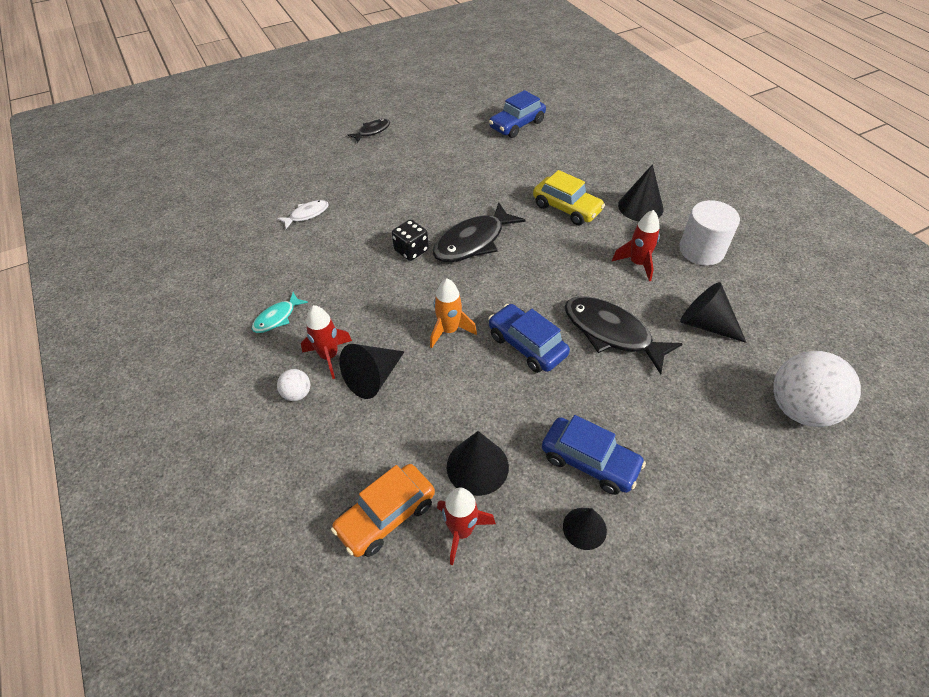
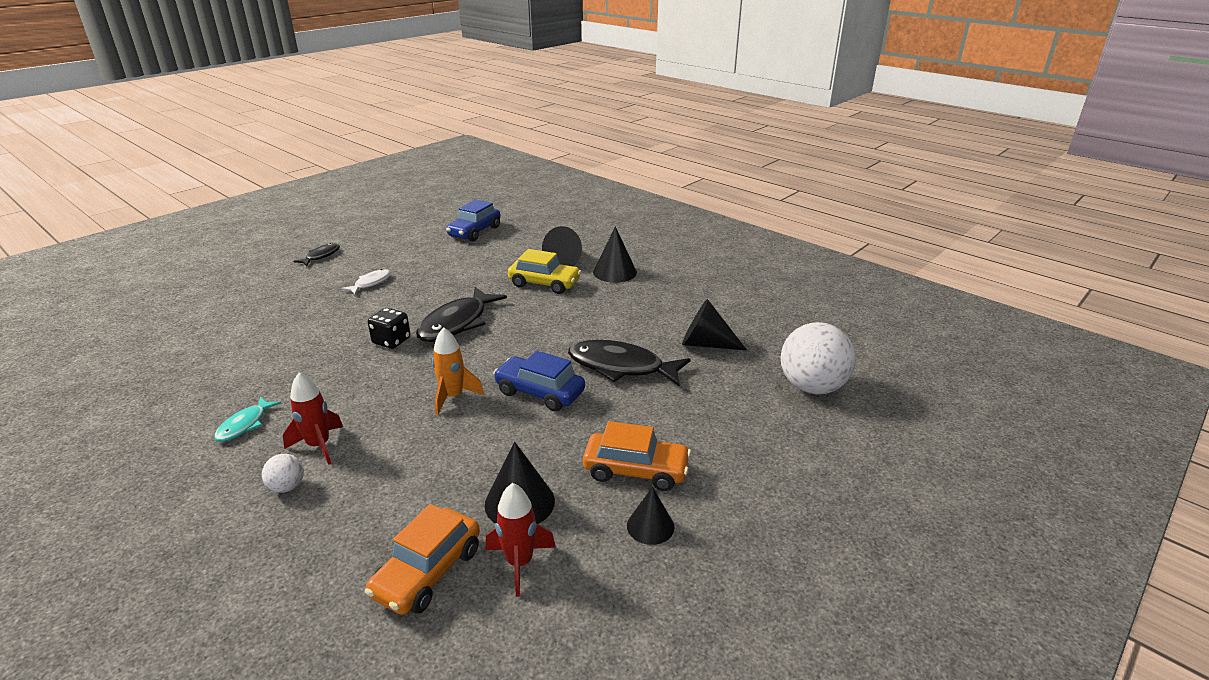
camera: 20 degrees left, 20 degrees down
white fish [277,200,329,229] -> white fish moved to [342,269,391,294]
black cone [339,344,405,399] -> black cone moved to [542,226,582,266]
blue car [542,415,646,495] -> orange car [583,421,691,491]
red rocket [612,210,660,281] -> none
white cylinder [679,200,740,265] -> none

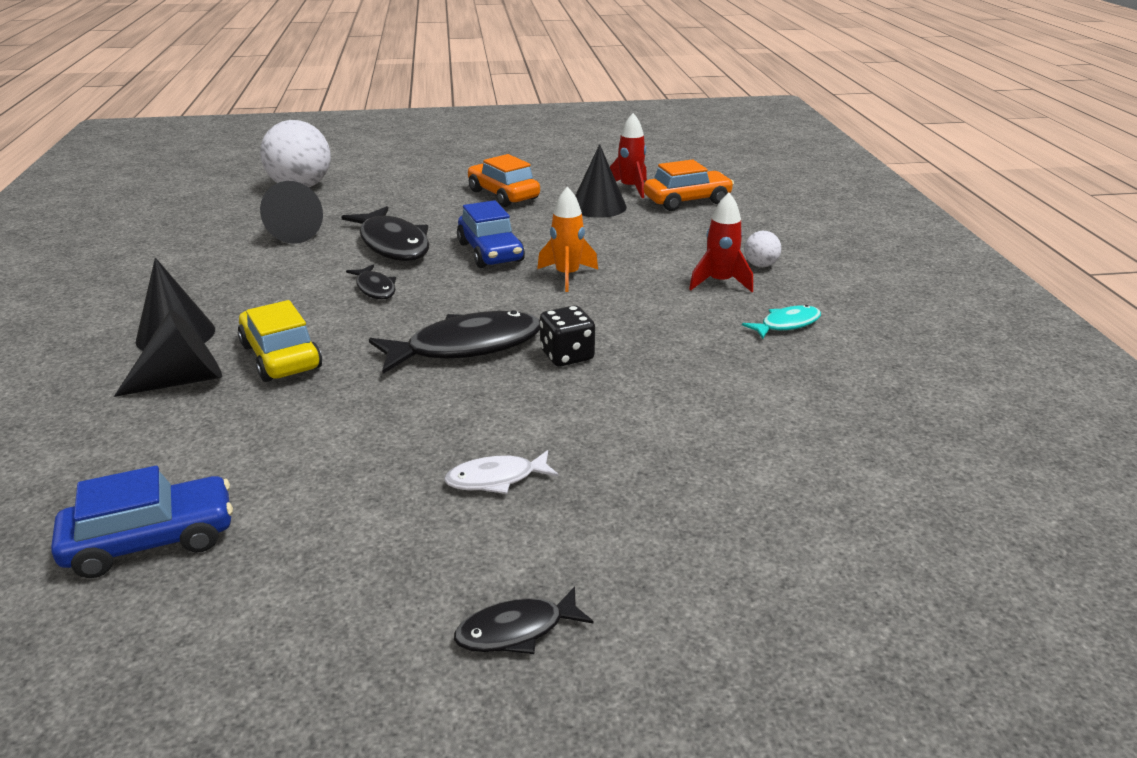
camera: 140 degrees left, 0 degrees up
black cone [627,487,674,545] -> none
none -> black fish [346,265,396,300]

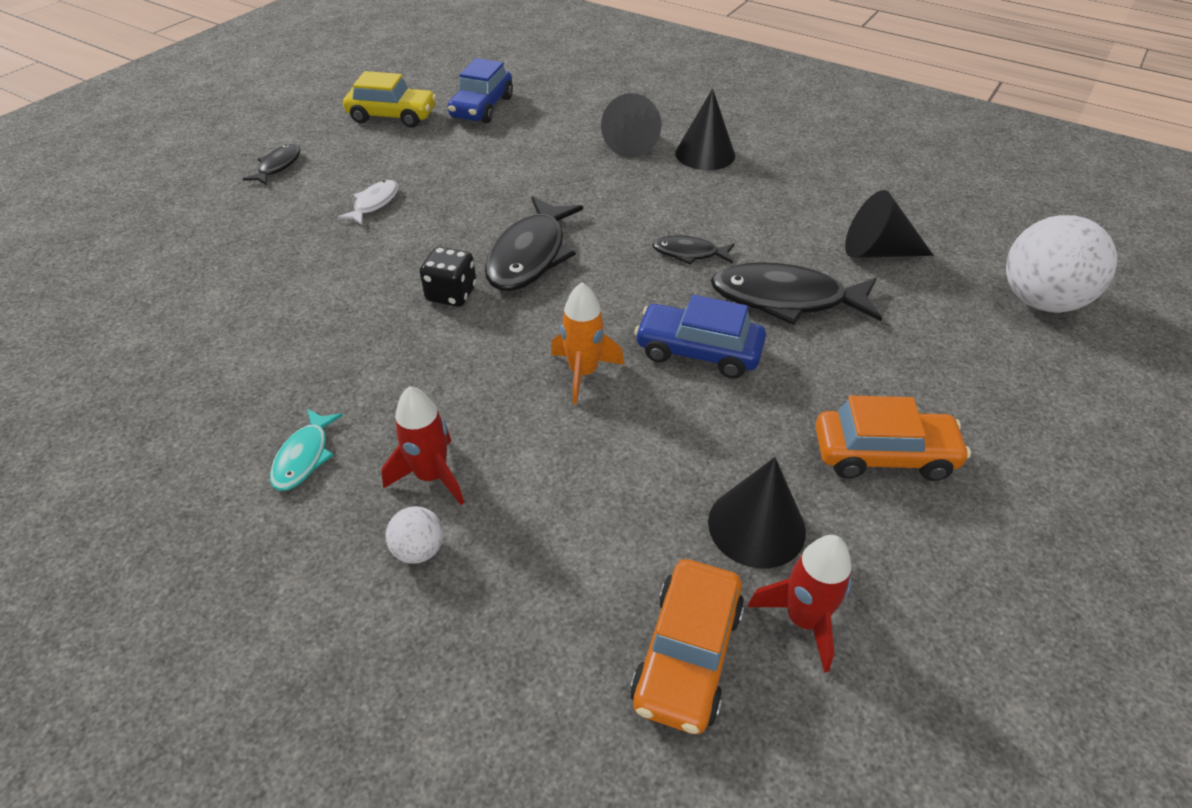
camera: 130 degrees right, 15 degrees up
yellow car [238,300,322,382] -> yellow car moved to [343,71,437,128]

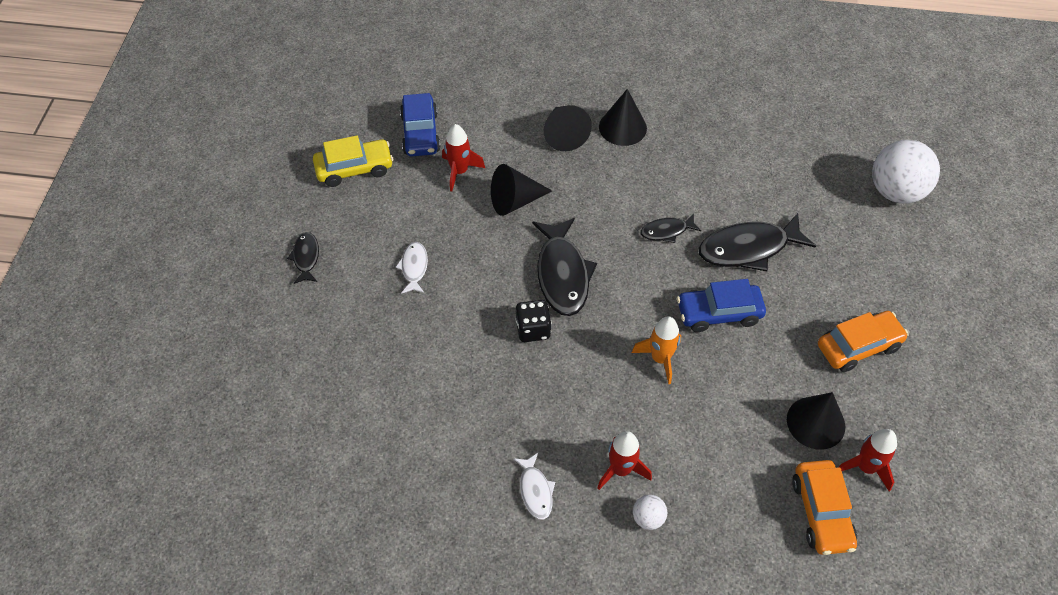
camera: 25 degrees left, 10 degrees up
turquoise fish [270,409,343,491] -> white fish [513,453,555,520]
black cone [845,190,934,258] -> black cone moved to [491,164,552,216]
none -> red rocket [442,124,485,191]

